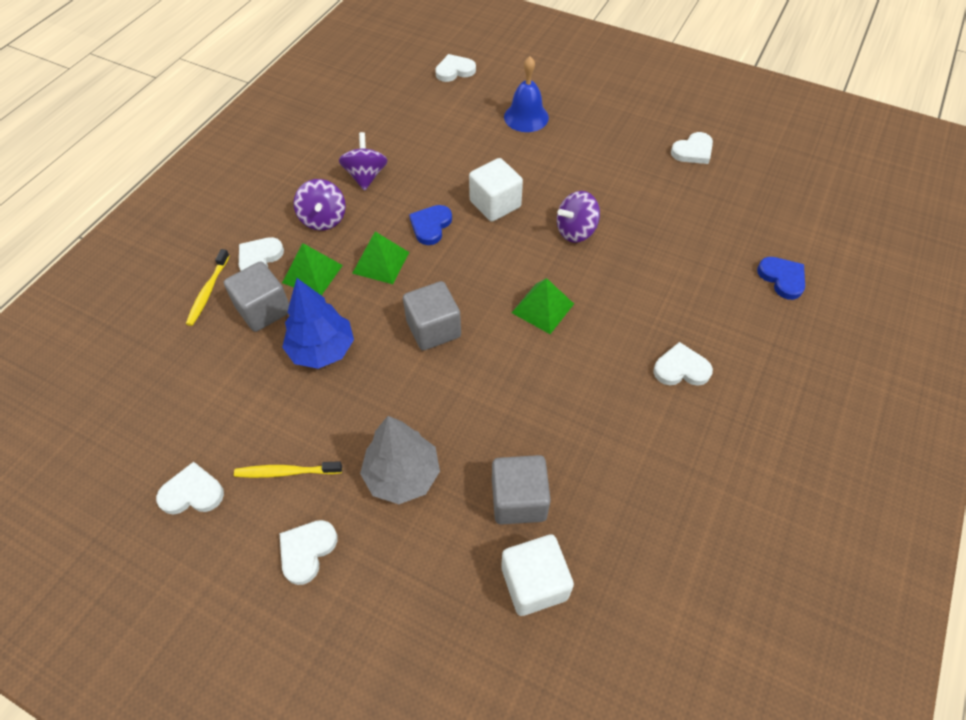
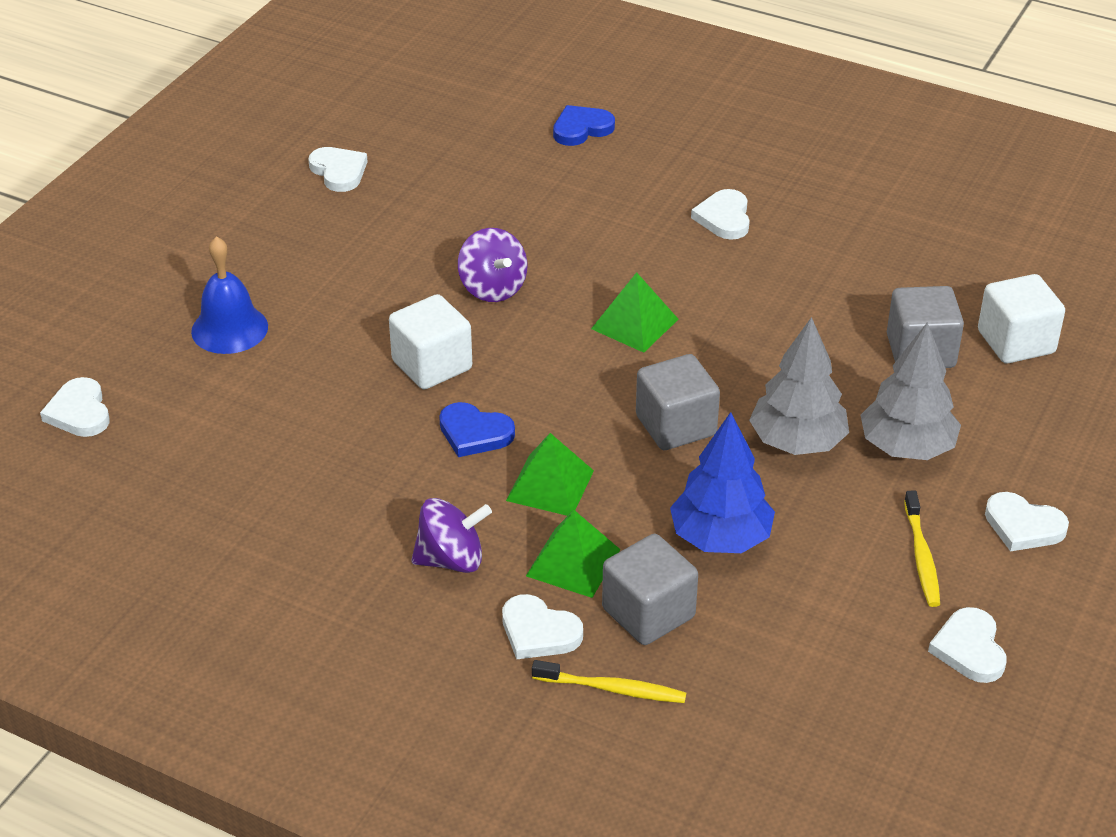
camera: 90 degrees left, 15 degrees down
purple spinning top [339,132,388,191] -> none
none -> grey tree [749,317,849,455]

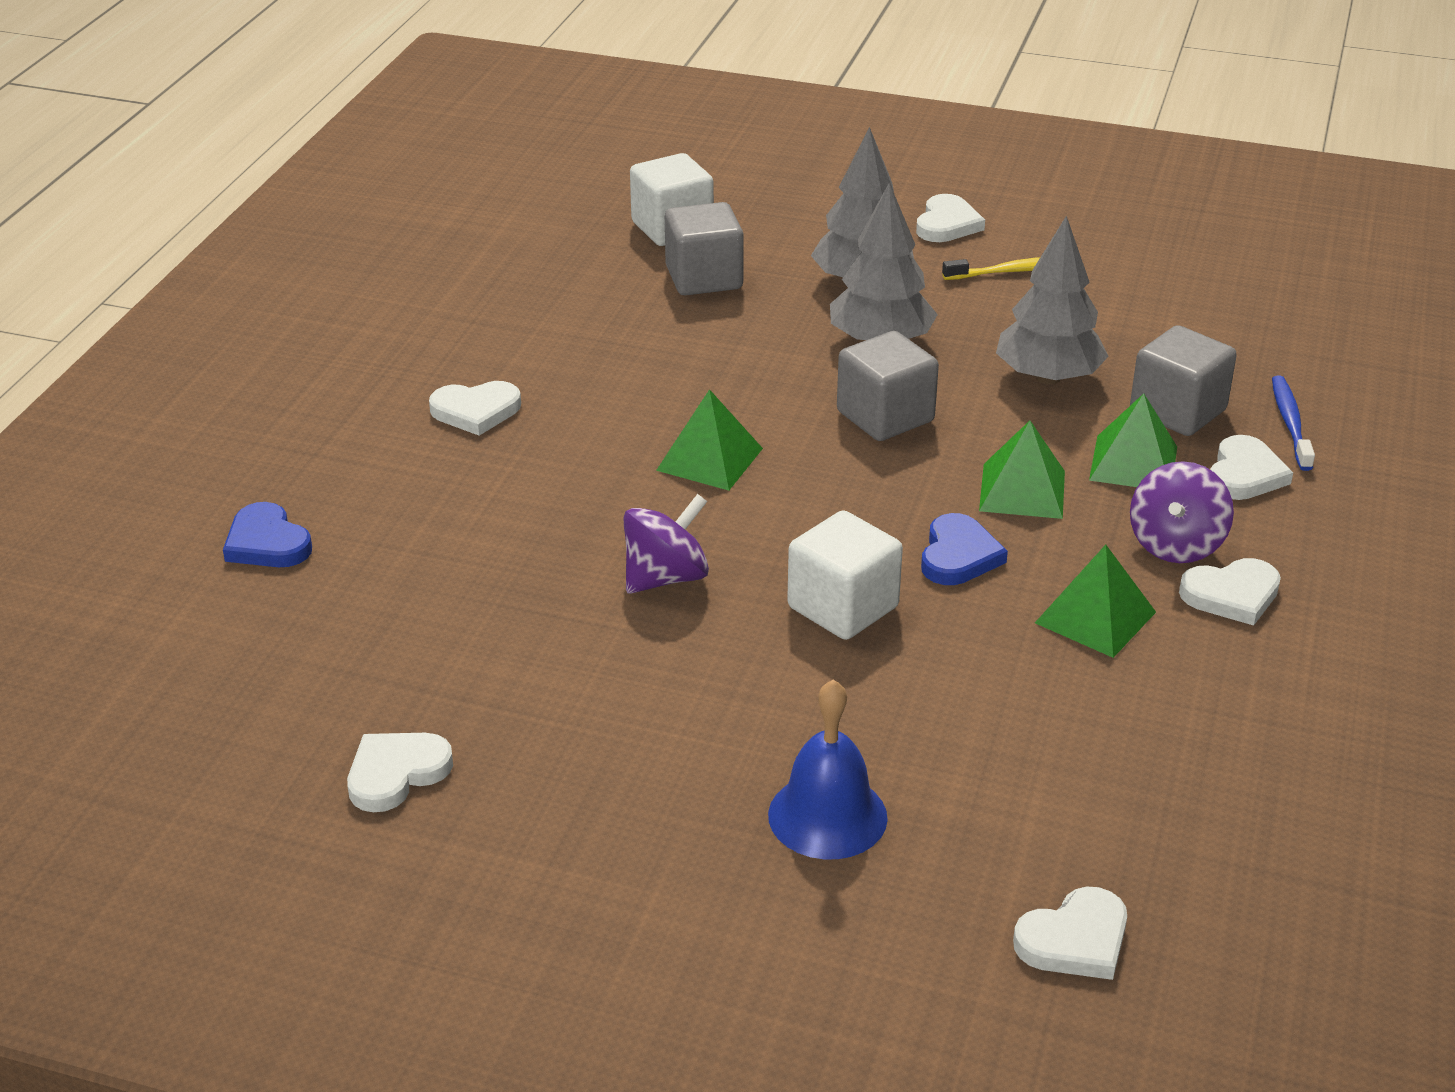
camera: 100 degrees left, 5 degrees down
purple spinning top [411,498,492,573] -> purple spinning top turned 135 degrees counterclockwise [1130,461,1234,563]
yellow toothbrush [532,660,686,703] -> blue toothbrush [1272,376,1315,471]
blue tree [670,412,775,553] -> grey tree [996,216,1109,385]
white heart [928,607,1007,683] -> white heart moved to [1179,558,1281,626]
none -> green pyramid [1035,544,1156,658]

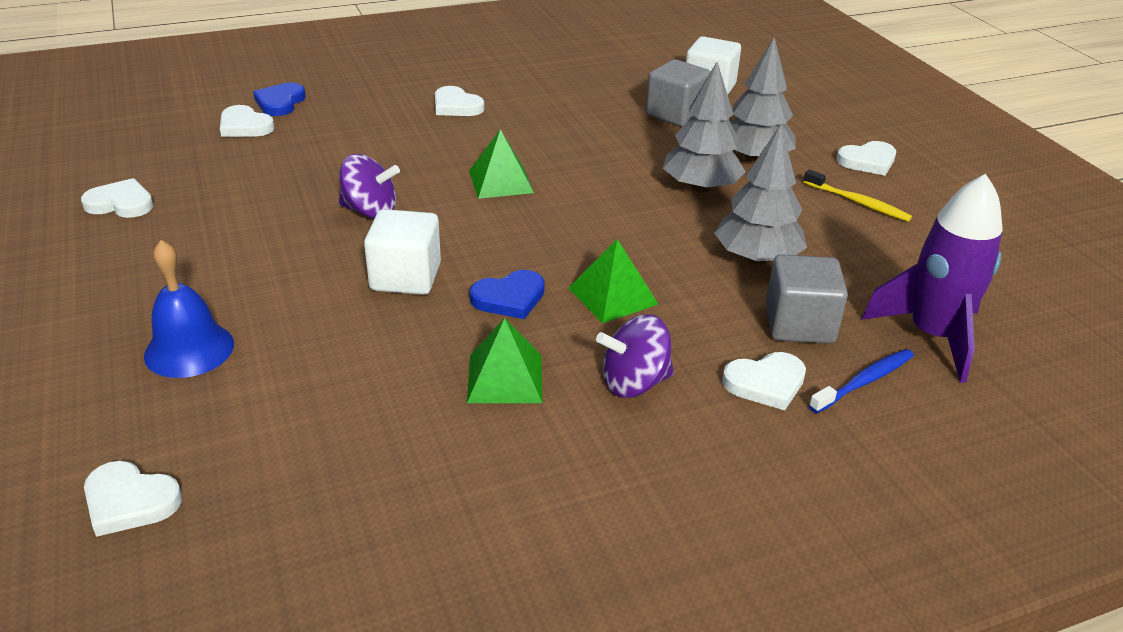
camera: 50 degrees right, 0 degrees up
grey cube [837,331,939,441] -> none
green pyramid [1089,393,1177,487] -> none
white heart [1179,558,1281,626] -> white heart moved to [220,105,275,137]
none -> purple rocket [862,174,1002,383]

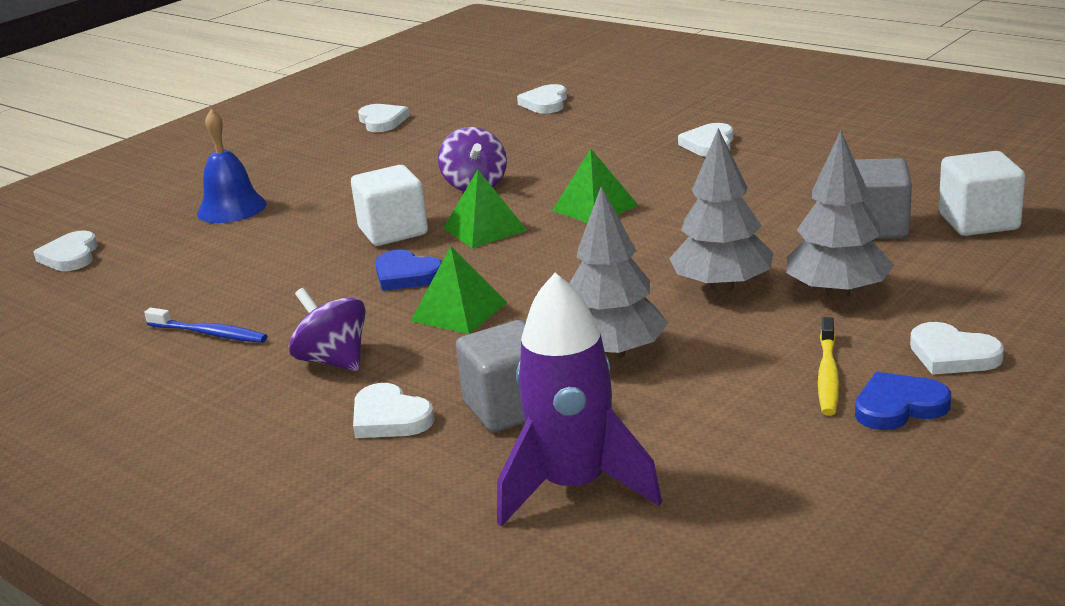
camera: 65 degrees right, 10 degrees down
blue heart [253,83,306,116] -> blue heart moved to [855,372,951,430]
green pyramid [467,318,542,403] -> green pyramid moved to [444,170,527,248]
blue toothbrush [809,349,914,413] -> blue toothbrush moved to [144,308,267,343]

